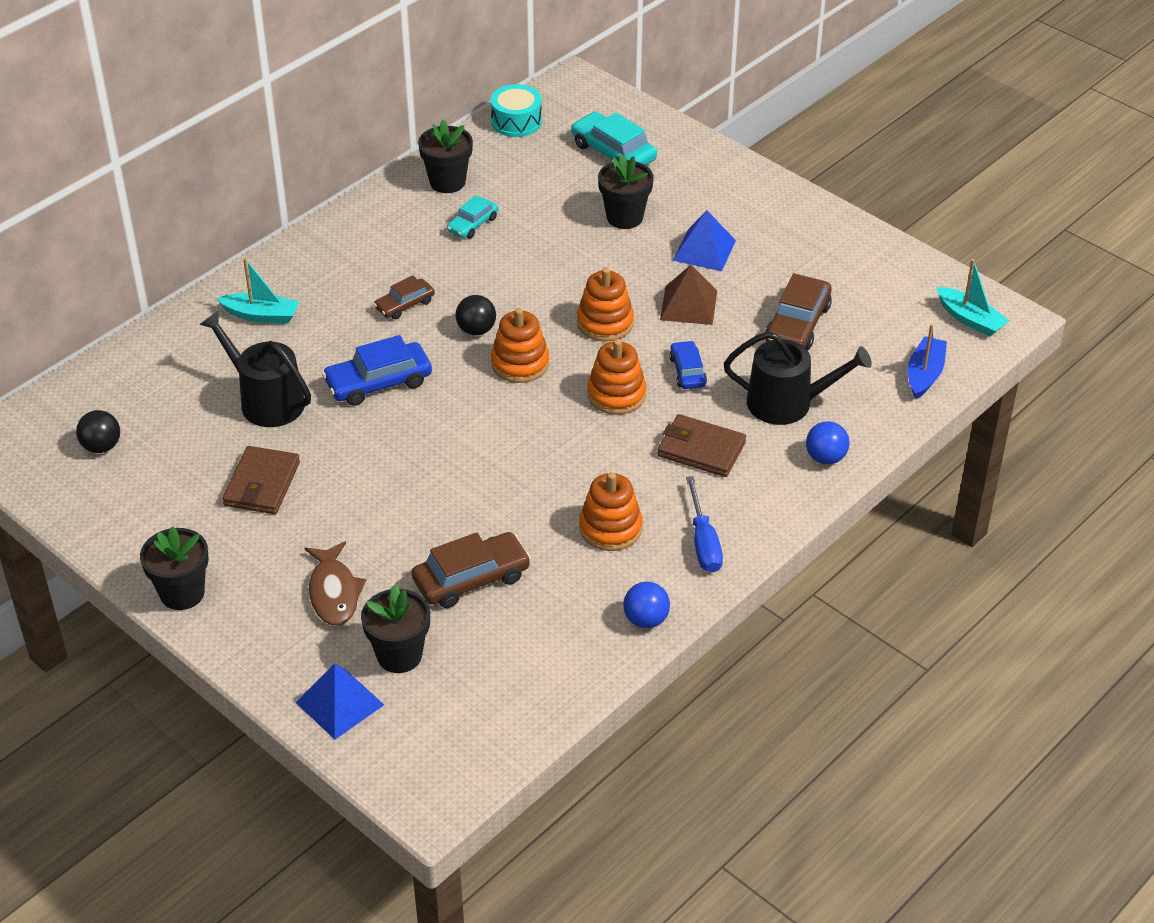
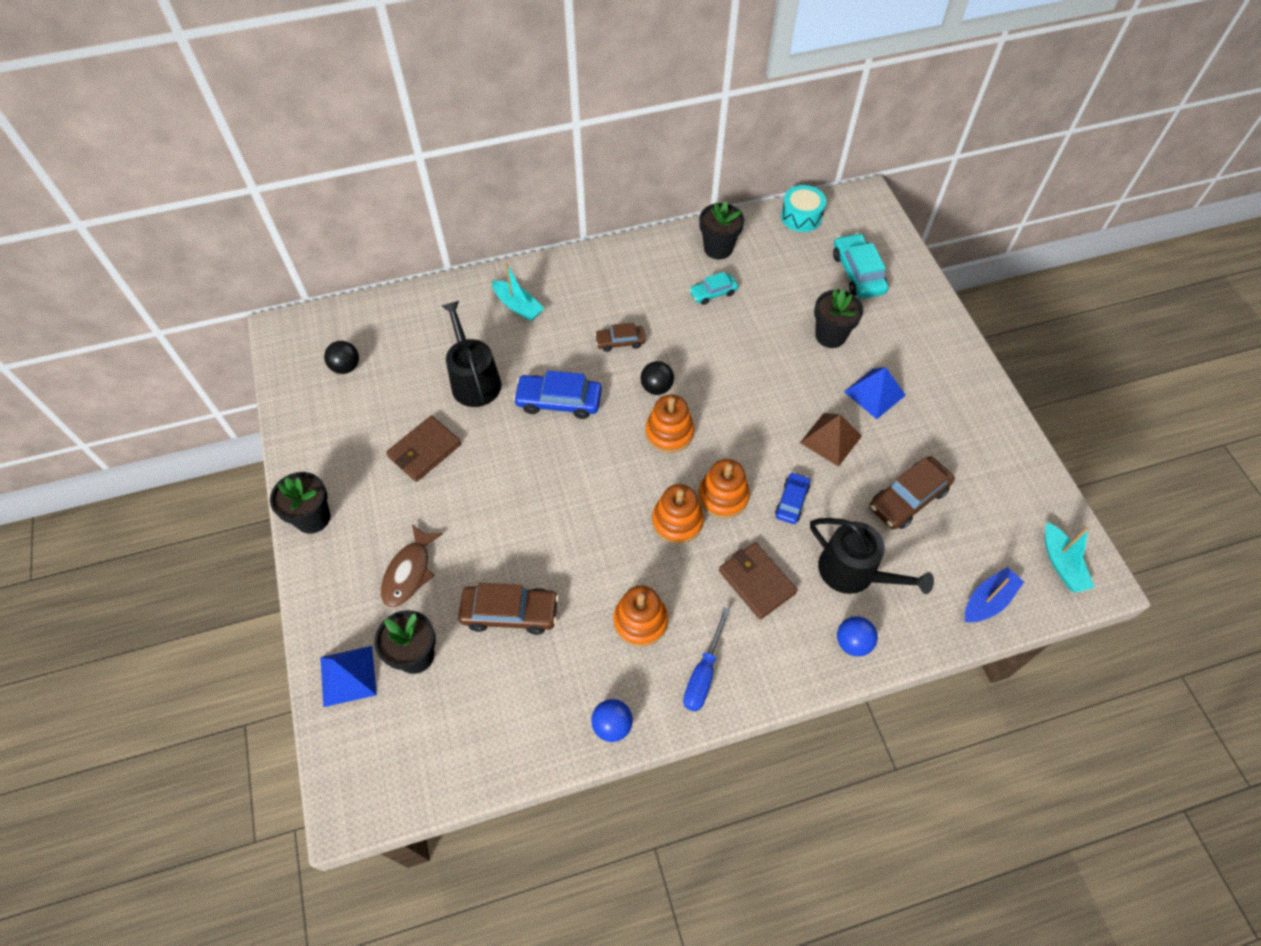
camera: 30 degrees right, 15 degrees up
orange stacking toy [577,268,634,342] -> orange stacking toy moved to [652,484,704,544]

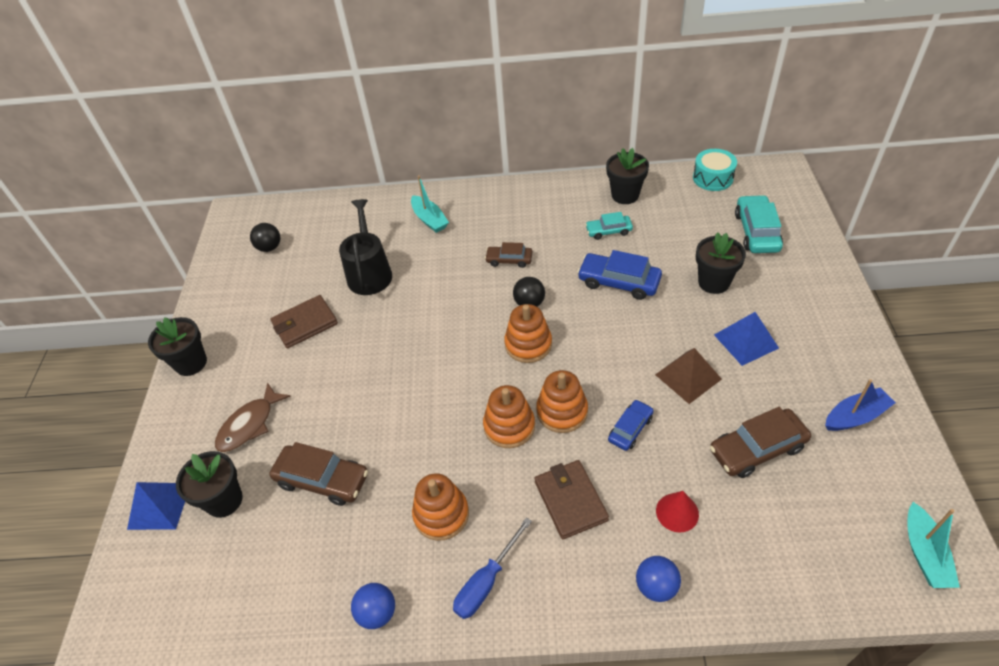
camera: 20 degrees right, 10 degrees down
blue car [513,371,602,419] -> blue car moved to [577,250,662,300]
black watering can [810,518,934,594] -> red cone [656,491,699,533]
blue boat [965,567,1024,622] -> blue boat moved to [825,379,896,431]

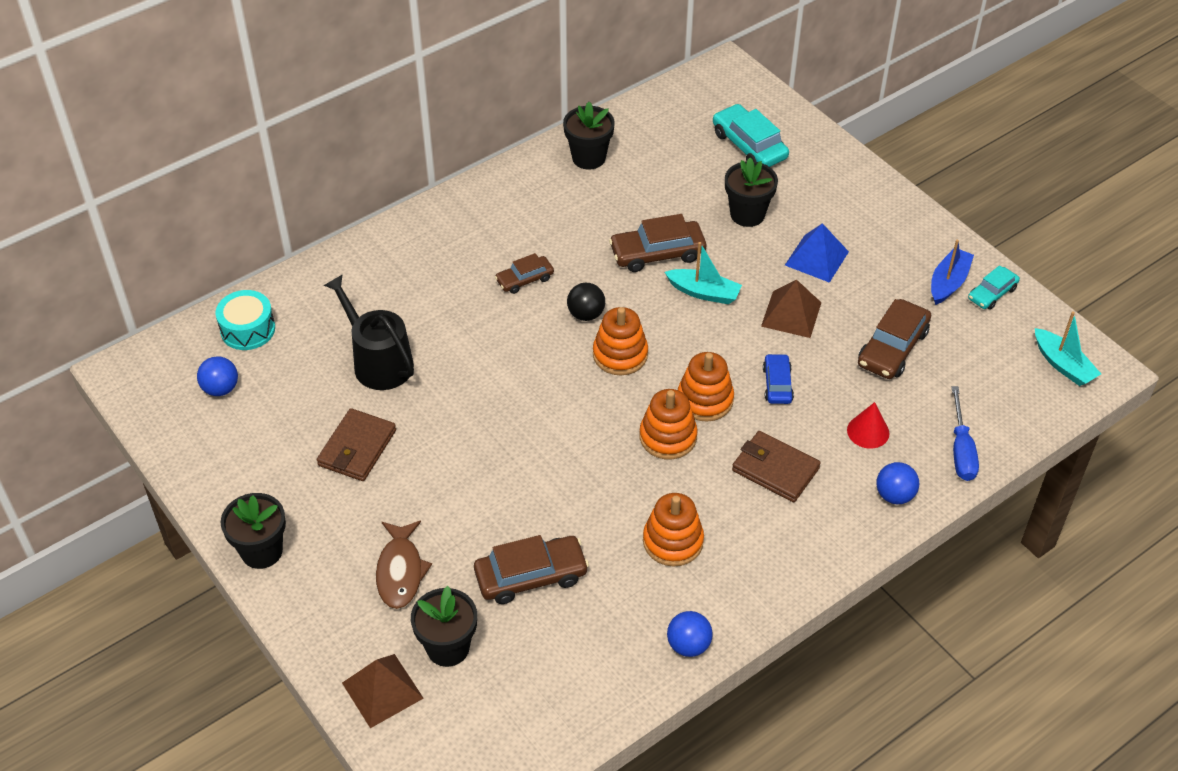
camera: 40 degrees left, 0 degrees up
blue pyramid [127,482,185,530] -> brown pyramid [342,654,424,728]
black ball [250,223,280,252] -> blue ball [197,356,238,396]
turquoise boat [411,175,449,233] -> turquoise boat moved to [665,242,742,304]
blue screwdriver [453,517,532,619] -> blue screwdriver moved to [952,386,979,481]
blue car [577,250,662,300] -> brown car [609,214,706,272]
turquoise car [585,212,633,240] -> turquoise car moved to [968,265,1020,310]
turquoise drum [693,149,737,191] -> turquoise drum moved to [215,290,275,350]

